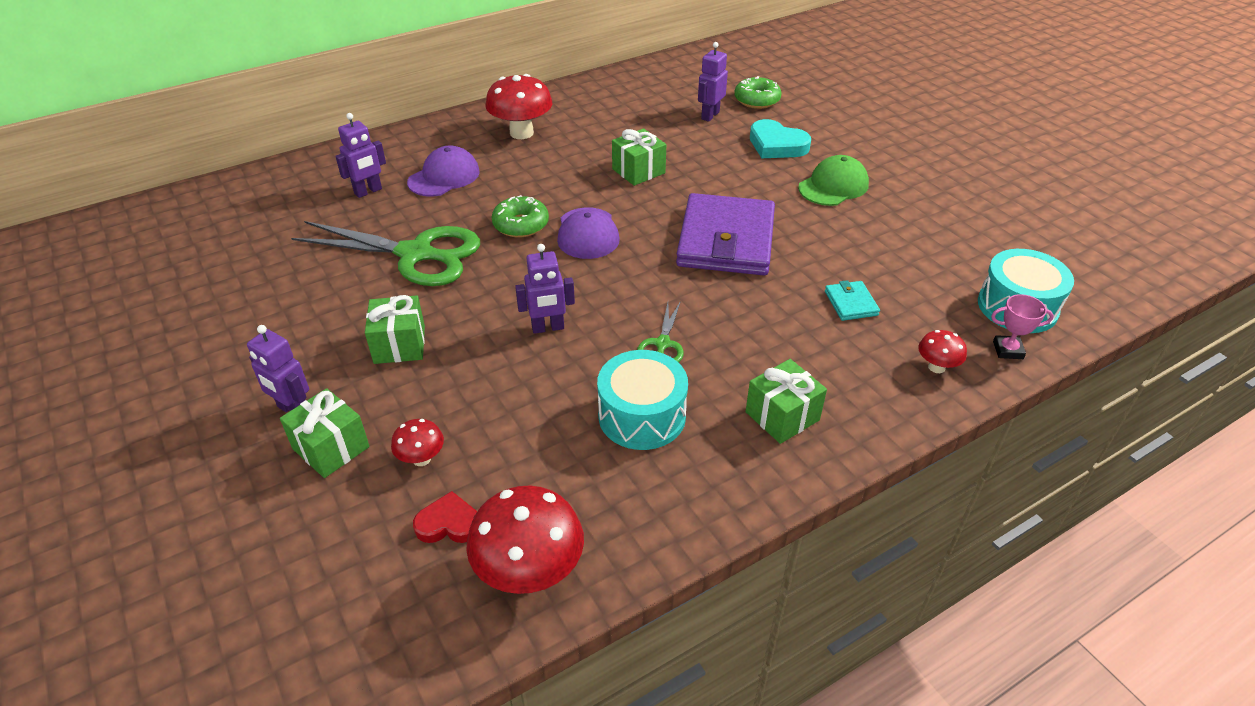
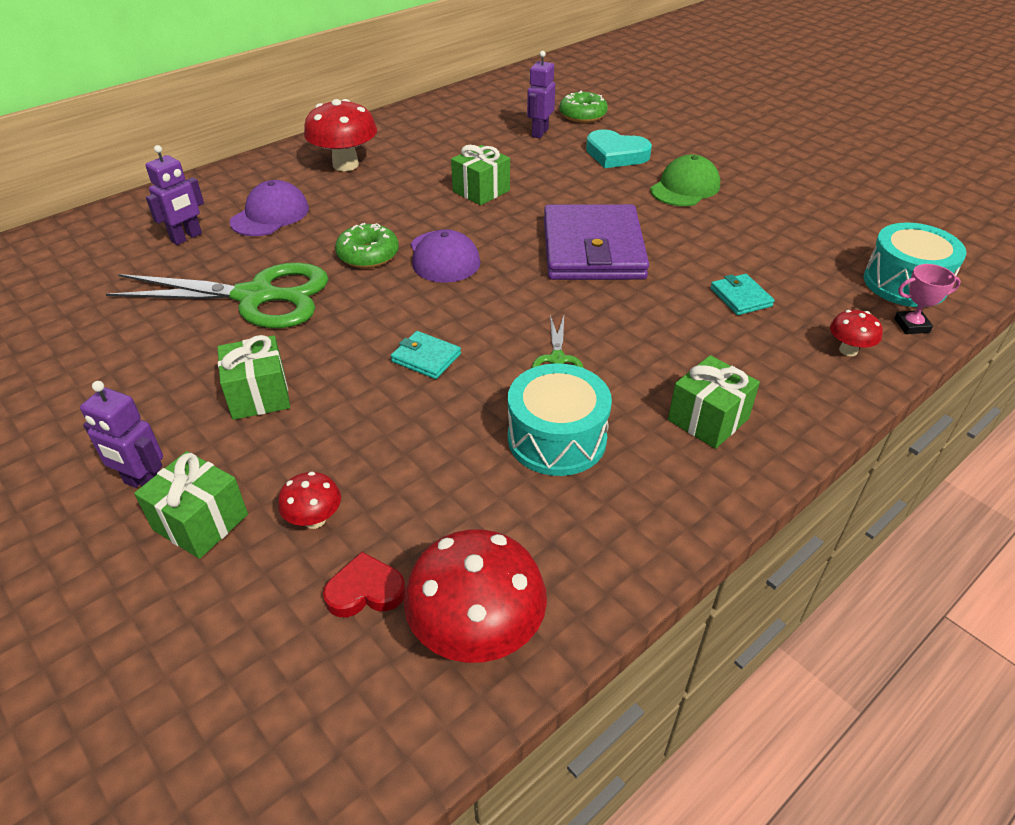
camera: 10 degrees left, 0 degrees up
purple robot [515,244,575,334] -> turquoise wallet [391,331,461,379]

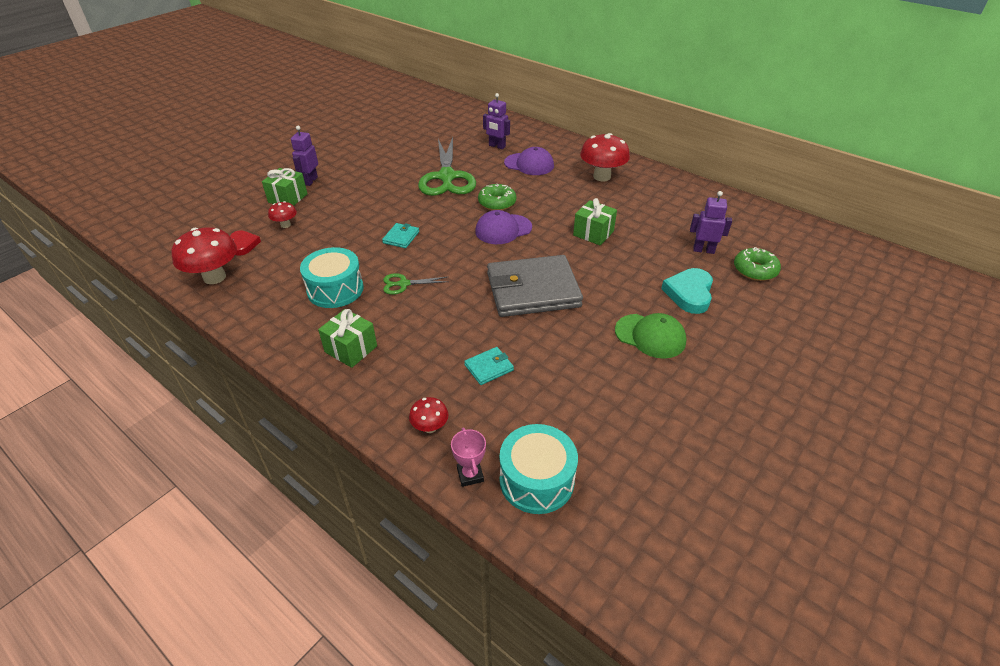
camera: 80 degrees right, 0 degrees up
green gift [217,335,290,420] -> none
purple wallet [544,204,649,280] -> grey wallet [487,255,583,317]

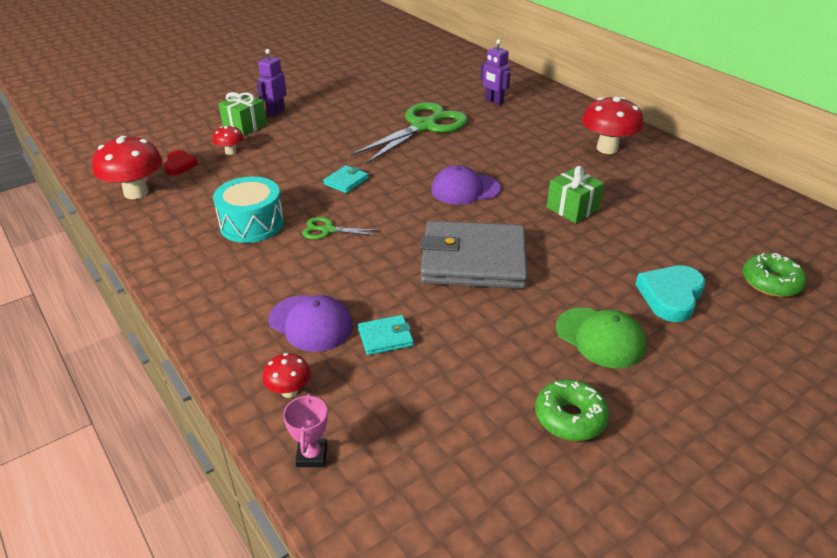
camera: 15 degrees right, 5 degrees down
green gift [318,309,377,368] -> none
green scissors [418,137,476,196] -> green scissors turned 150 degrees counterclockwise [351,102,468,164]
green donut [478,184,516,211] -> green donut moved to [535,379,609,441]
turquoise drum [500,424,578,514] -> none
purple cap [504,147,554,175] -> purple cap moved to [268,295,353,352]
purple robot [690,191,732,254] -> none

